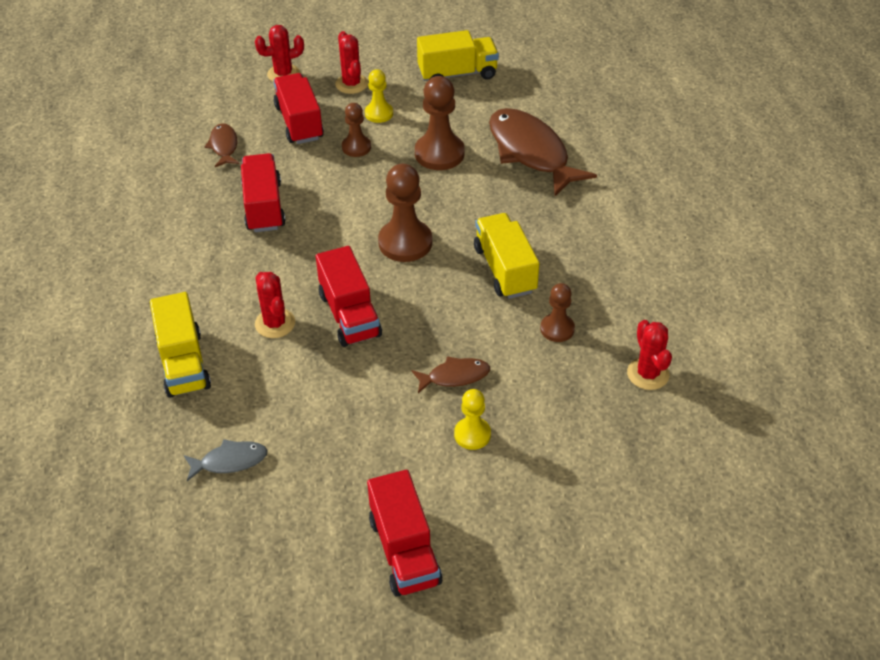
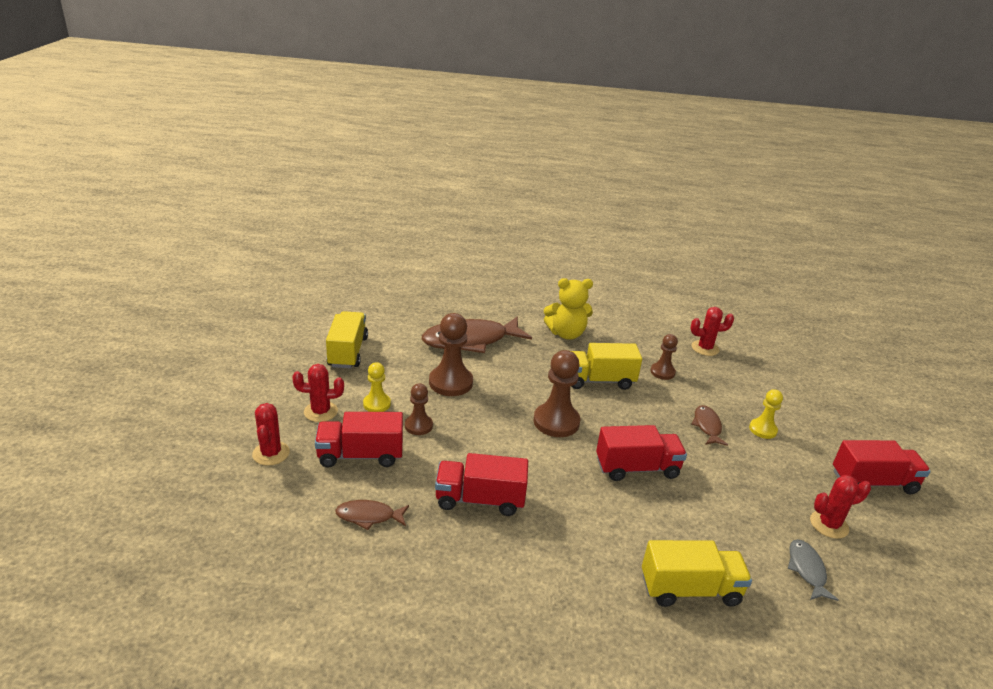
camera: 80 degrees left, 15 degrees down
red cactus [255,272,295,338] -> red cactus moved to [810,475,871,539]
none -> yellow teddy bear [544,278,593,340]

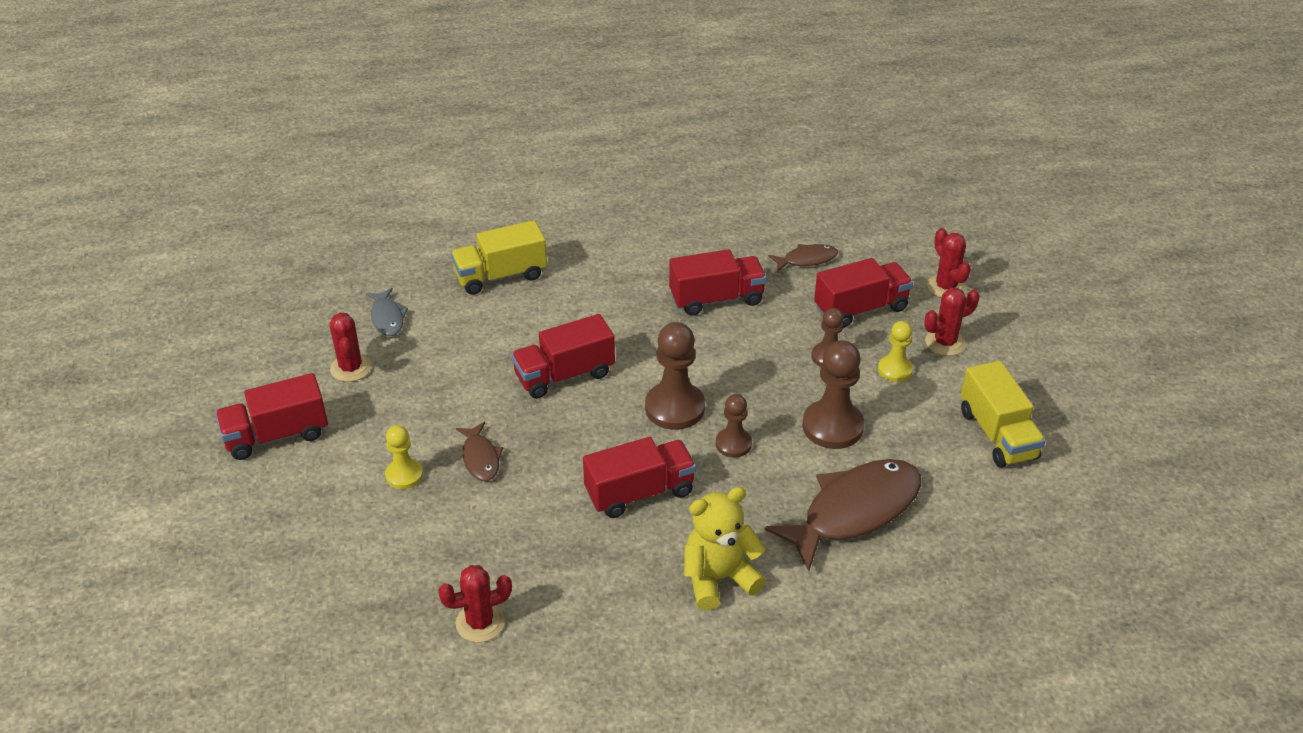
camera: 165 degrees right, 10 degrees up
yellow truck [571,343,642,390] -> red truck [583,437,696,518]
brown pawn [650,334,678,380] -> brown pawn moved to [716,394,752,458]
red cactus [810,475,871,539] -> red cactus turned 75 degrees counterclockwise [329,313,372,382]

